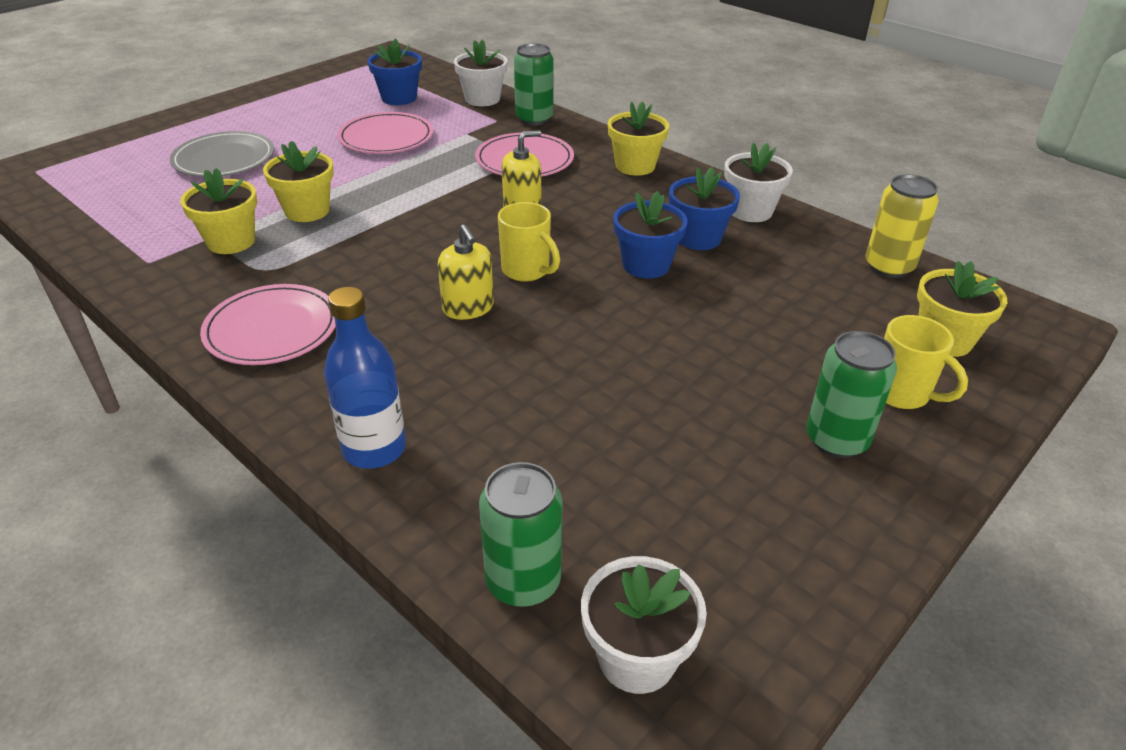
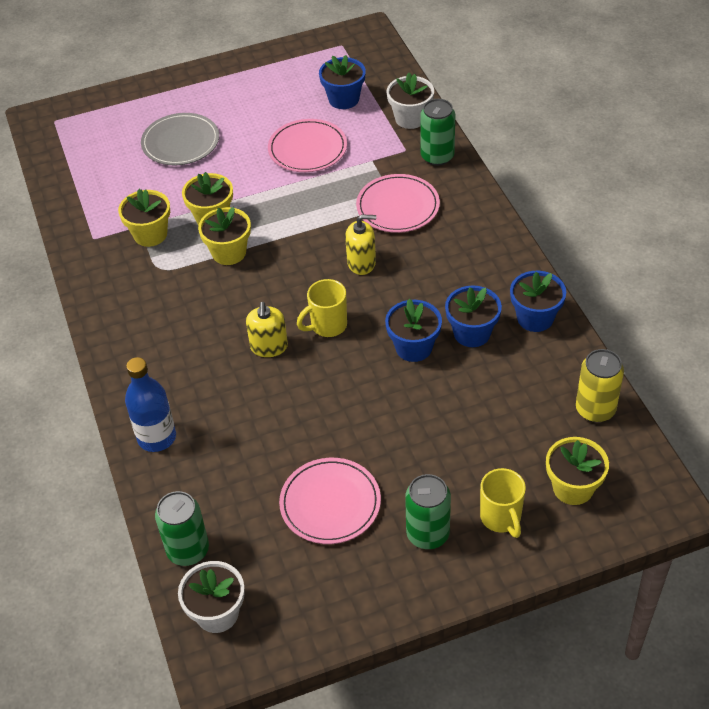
camera: 30 degrees right, 10 degrees up
pink plate [200,284,336,365] -> pink plate moved to [279,458,381,544]
yellow mug [498,202,560,282] -> yellow mug turned 75 degrees clockwise [297,279,347,337]
yellow flower pot [608,101,669,176] -> yellow flower pot moved to [198,207,251,265]
white flower pot [724,142,793,222] -> blue flower pot [510,271,566,332]

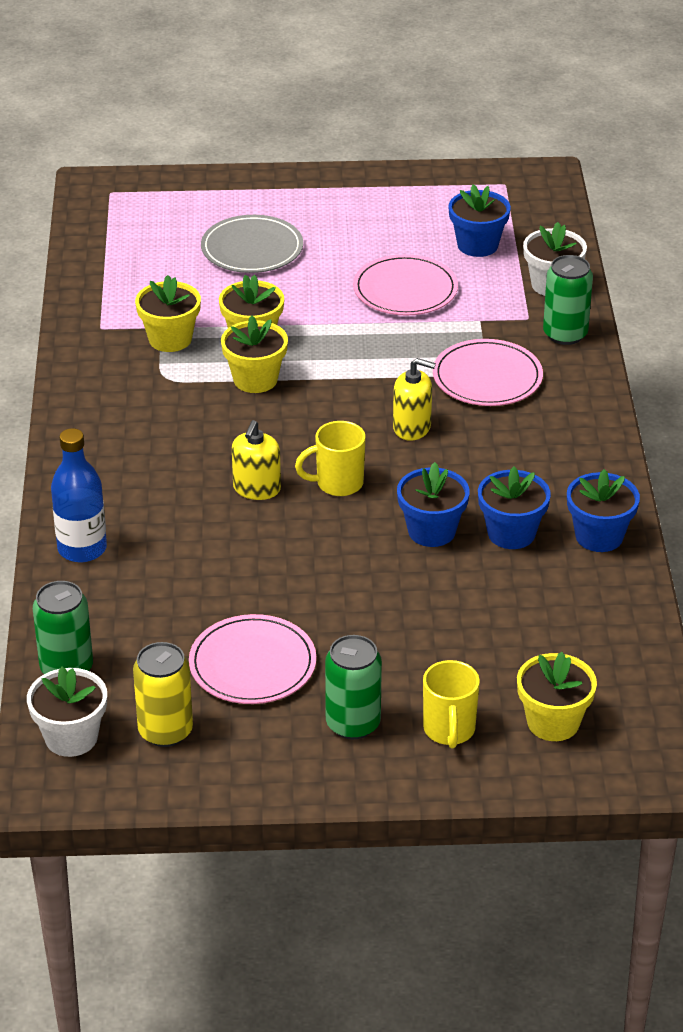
camera: 15 degrees right, 10 degrees down
yellow can [576,349,624,422] -> yellow can moved to [133,642,193,747]

